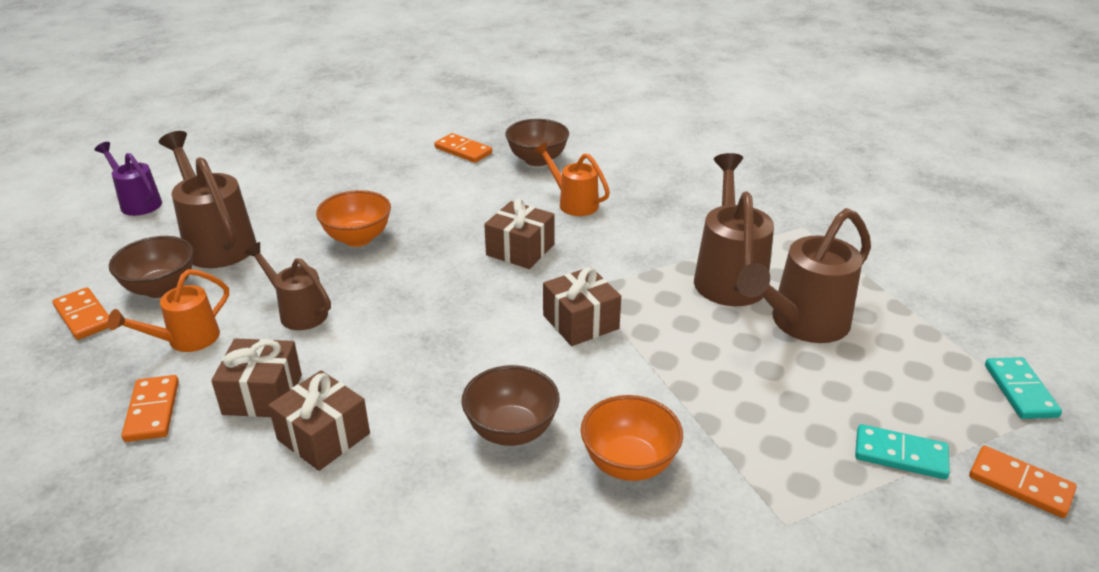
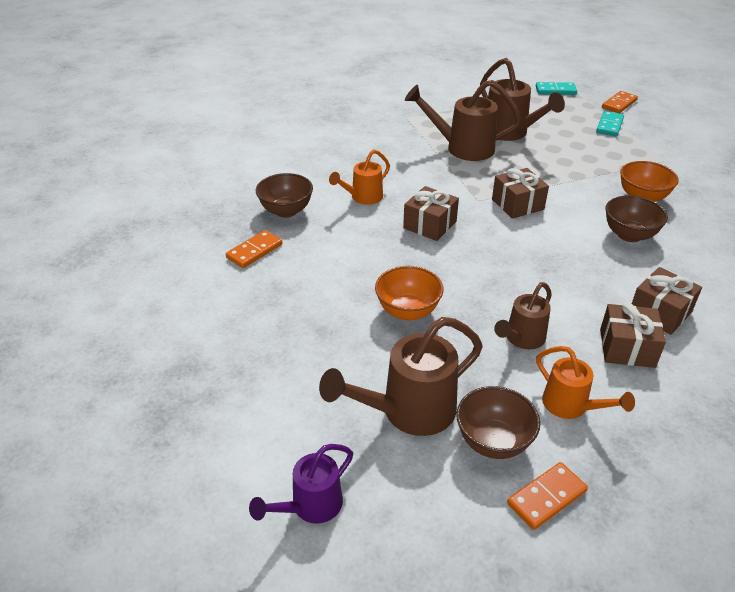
camera: 85 degrees left, 5 degrees up
orange domino [121,375,179,442] -> none

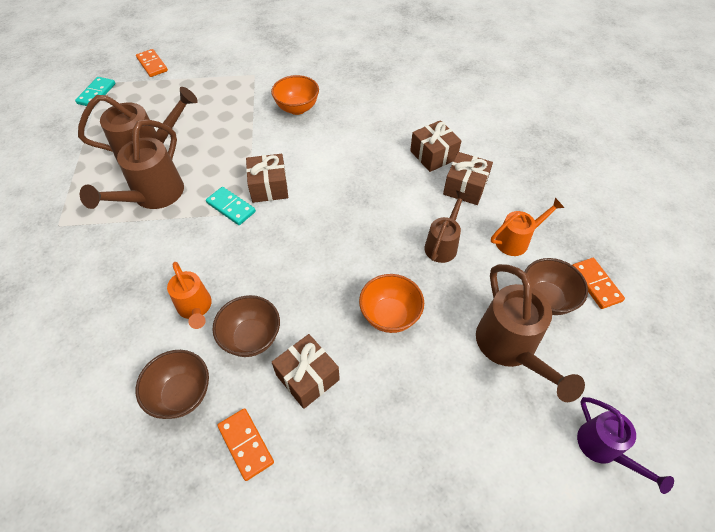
camera: 75 degrees left, 15 degrees up
brown gift [403,186,459,241] -> brown gift moved to [272,334,340,409]
brown watering can [494,282,552,349] -> brown watering can turned 120 degrees counterclockwise [425,191,468,263]
turquoise domino [596,111,624,136] -> turquoise domino moved to [206,187,256,225]
brown bowl [606,195,668,242] -> brown bowl moved to [212,295,280,357]

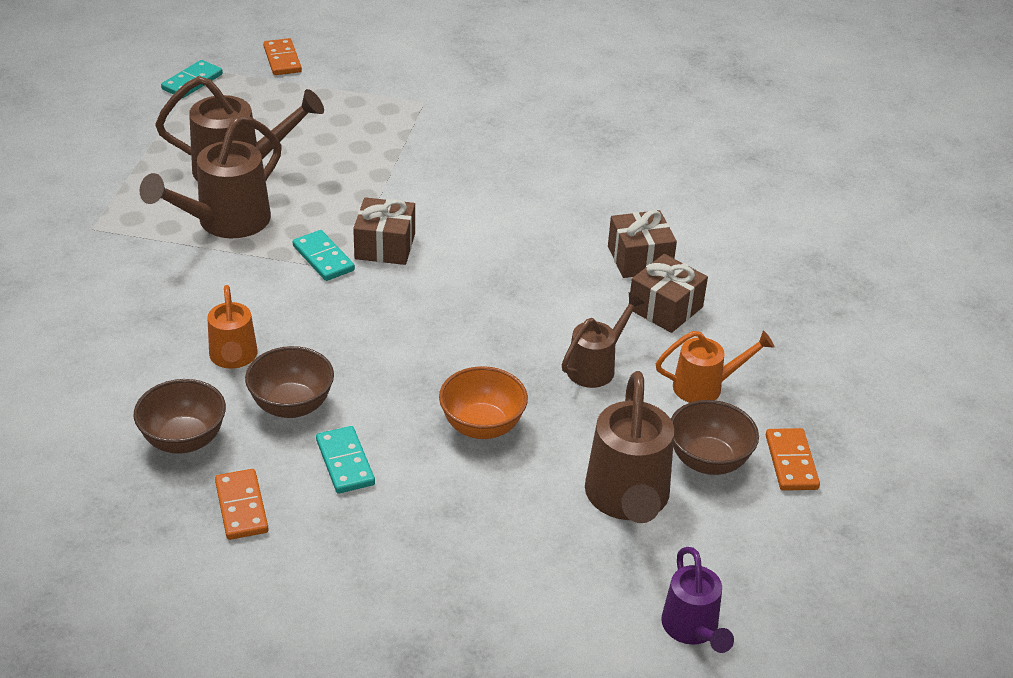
camera: 15 degrees right, 15 degrees down
orange bowl [271,75,319,115] -> none
brown gift [272,334,340,409] -> turquoise domino [316,426,375,494]

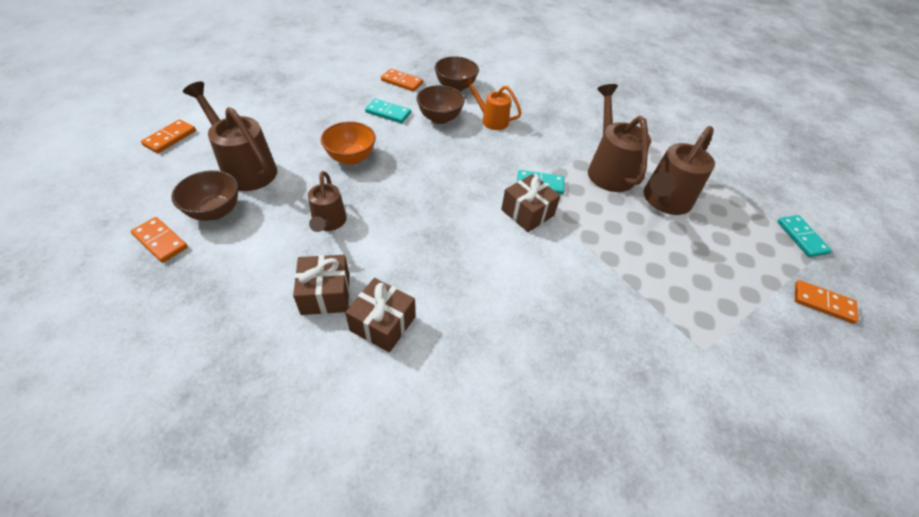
camera: 130 degrees right, 10 degrees up
orange watering can [656,331,774,403] -> none
purple watering can [661,547,734,653] -> orange domino [141,119,196,153]

